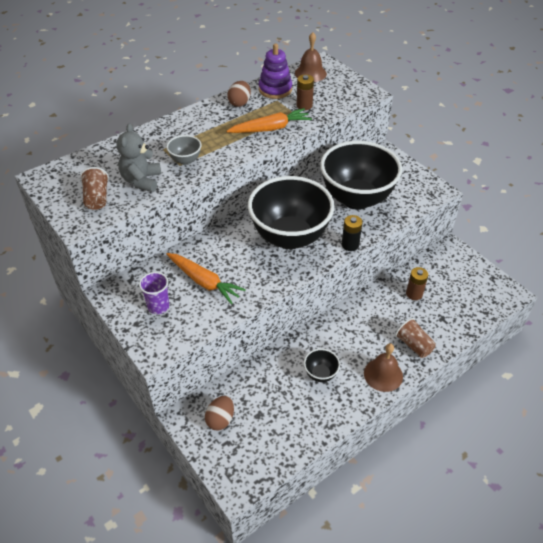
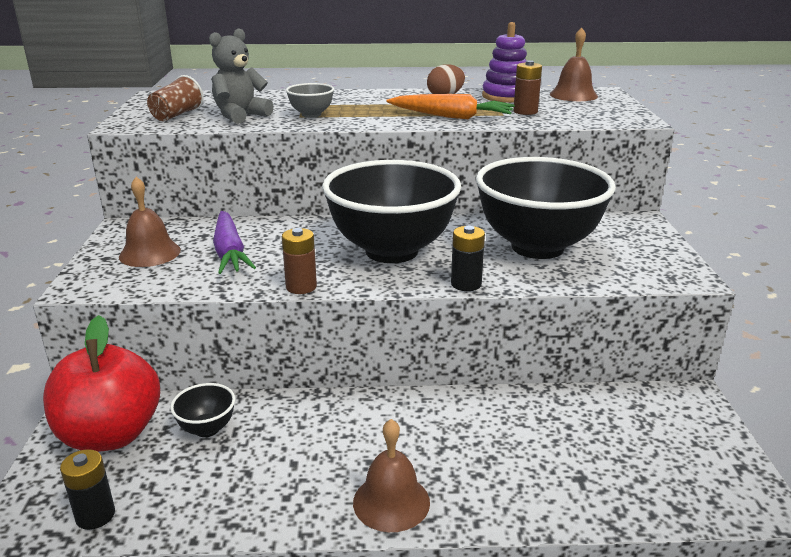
camera: 35 degrees right, 20 degrees down
purple cup [139,272,169,314] -> brown bell [119,177,181,267]
orange carrot [167,253,246,304] -> purple carrot [213,211,256,274]
brown egg [205,396,234,430] -> red apple [43,315,160,452]
black bowl [304,349,340,382] -> black bowl moved to [170,383,235,437]
brown cup [395,318,436,358] -> none
brown battery [406,267,428,300] -> brown battery moved to [282,228,317,294]
none -> black battery [60,449,115,530]

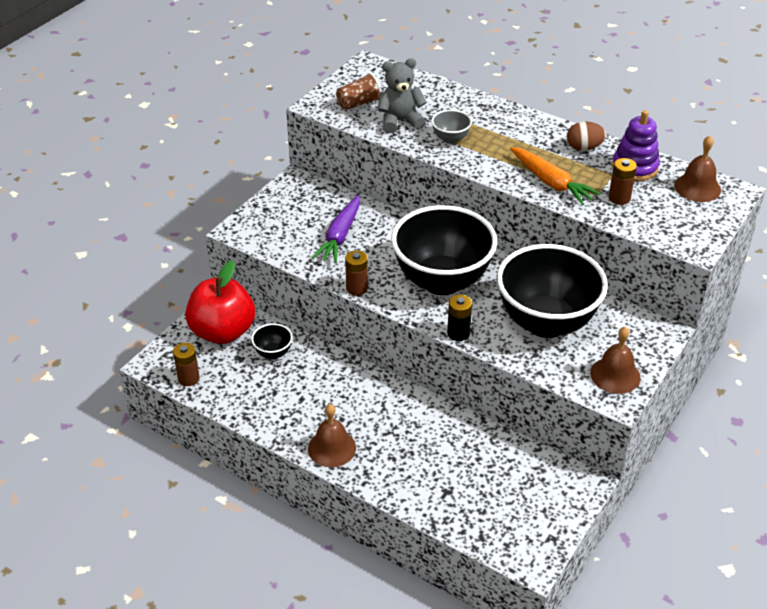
camera: 35 degrees right, 15 degrees up
black battery [60,449,115,530] -> brown battery [173,343,200,386]
brown bell [119,177,181,267] -> brown bell moved to [590,326,641,394]

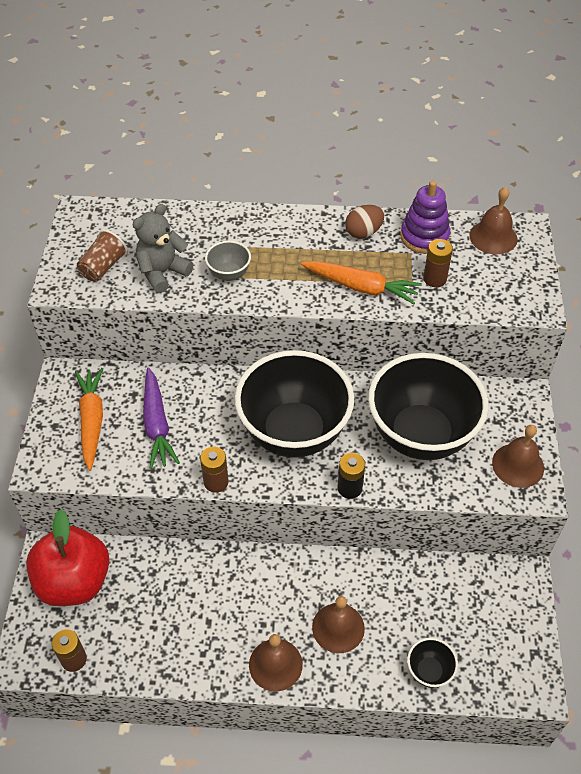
camera: 30 degrees left, 10 degrees up
black bowl [251,323,293,359] -> black bowl moved to [407,638,458,688]
none -> orange carrot [75,368,103,471]
none -> brown bell [312,596,365,653]

